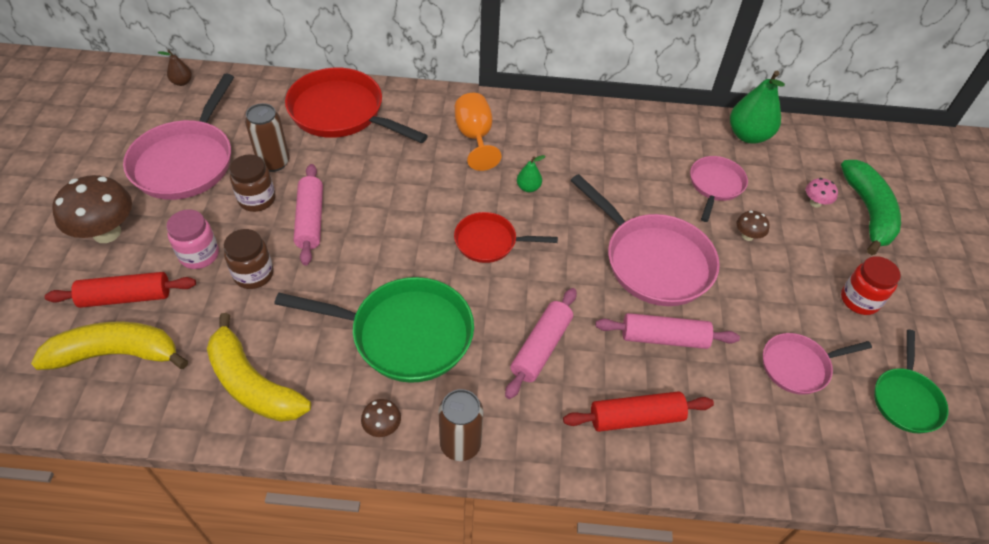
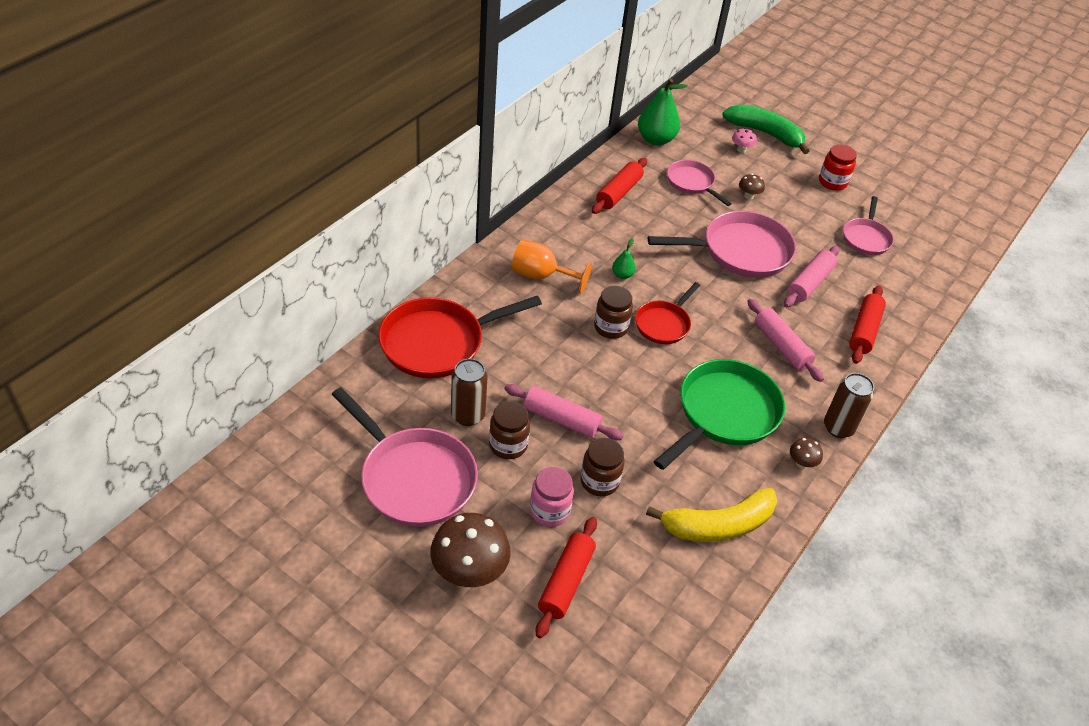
camera: 60 degrees left, 5 degrees down
yellow banana [31,322,188,370] -> none
brown pear [158,50,192,86] -> none
green pan [874,329,949,433] -> none
none -> red rolling pin [592,158,647,214]
none -> brown jar [594,286,633,339]

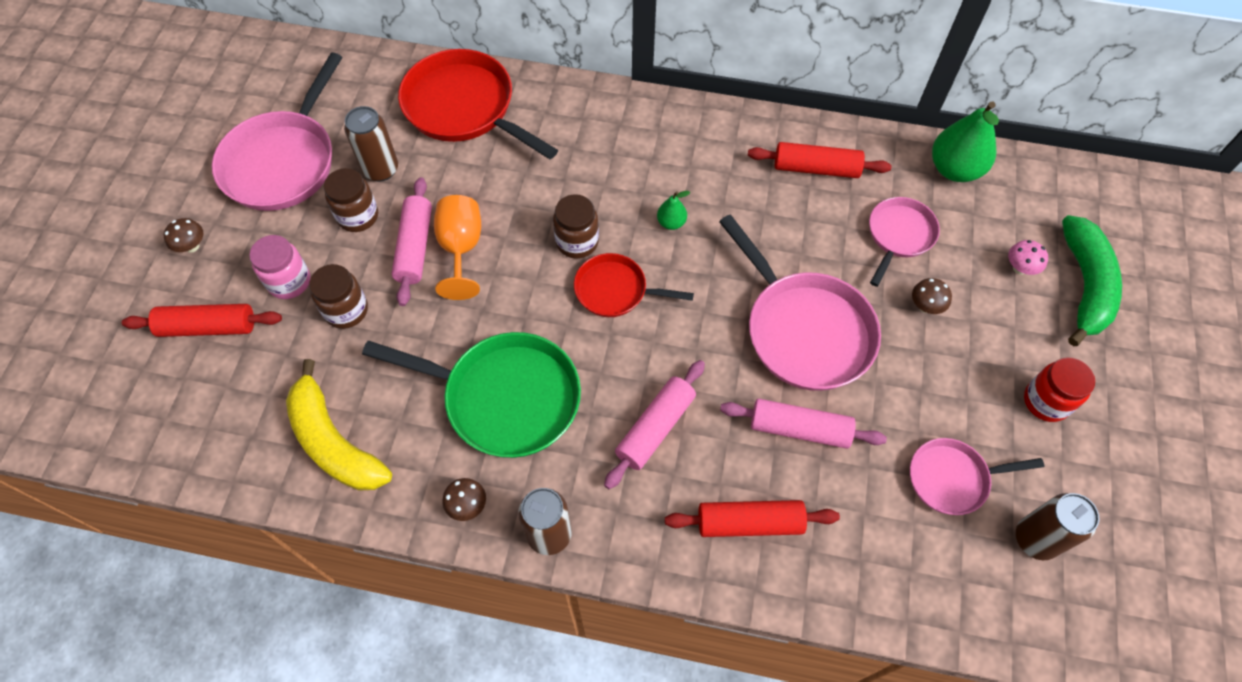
camera: 70 degrees right, 15 degrees up
brown mushroom [430,513,511,587] -> brown mushroom [164,218,203,253], size x0.47
orange goblet [511,240,592,294] -> orange goblet moved to [434,195,481,300]
none -> brown can [1016,493,1100,560]

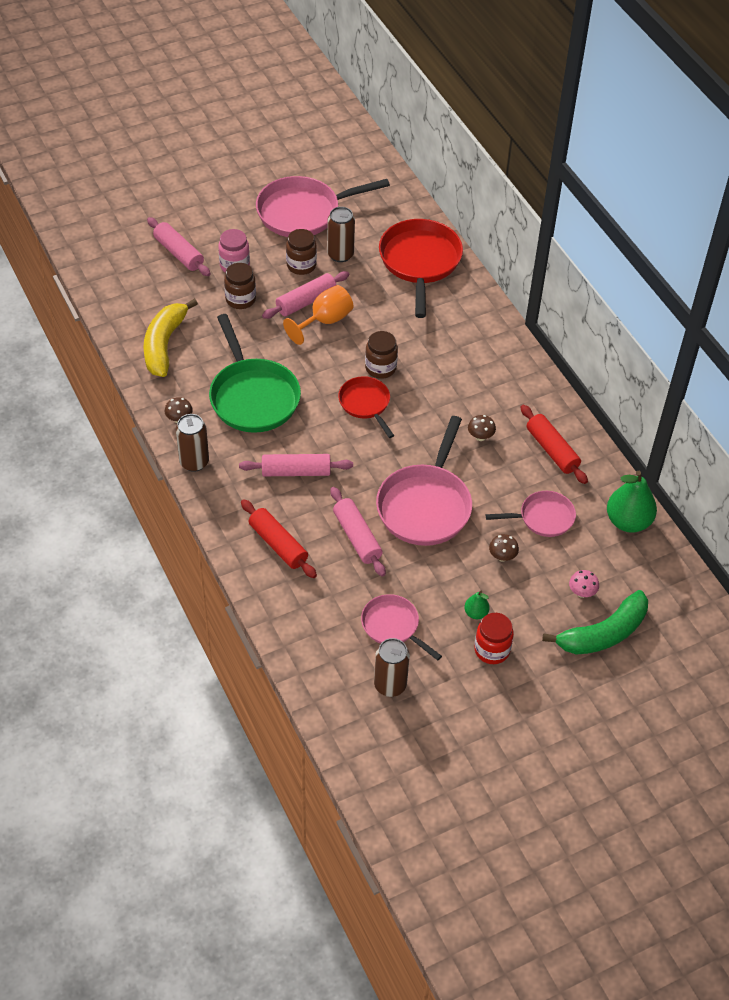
camera: 50 degrees right, 10 degrees down
red rolling pin [122,304,282,337] -> pink rolling pin [147,217,211,276]
brown mushroom [164,218,203,253] -> brown mushroom moved to [468,415,496,441]
green pear [657,191,691,230] -> green pear moved to [464,591,490,619]

